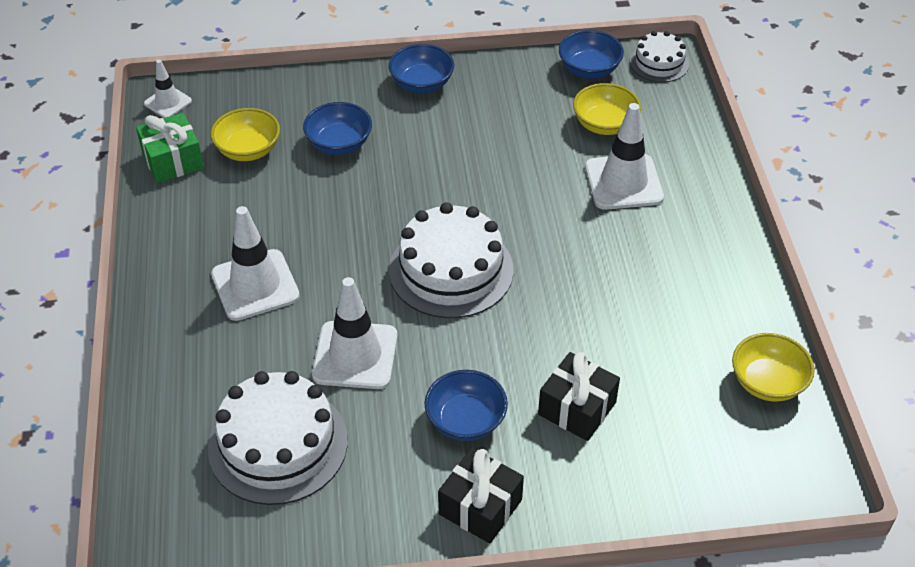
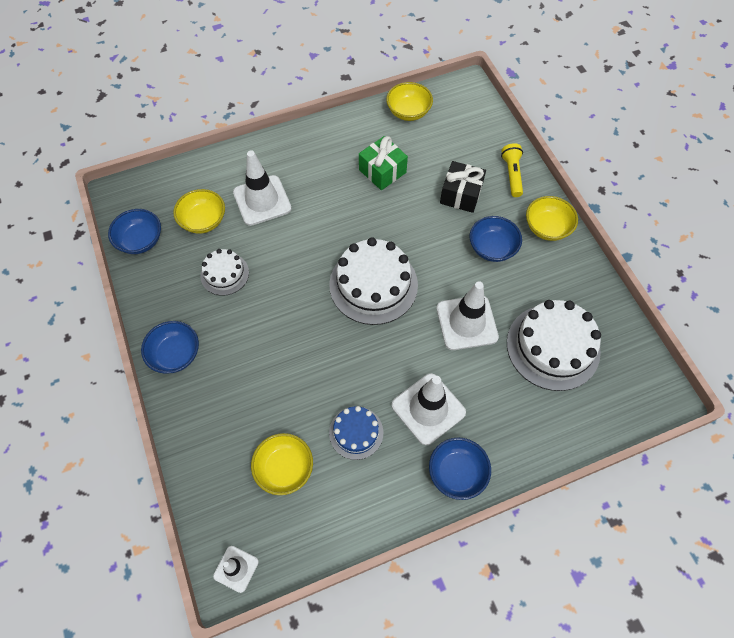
camera: 105 degrees left, 15 degrees up
green gift [136,113,204,183] -> green gift moved to [359,136,408,190]
blue bowl [303,102,372,155] -> blue bowl moved to [429,437,491,500]
black gift [438,448,524,544] -> yellow bowl [526,196,578,241]
white cake [630,31,689,82] -> white cake moved to [200,249,249,296]
none -> blue cake [329,406,383,460]
none -> yellow flashlight [501,143,523,197]

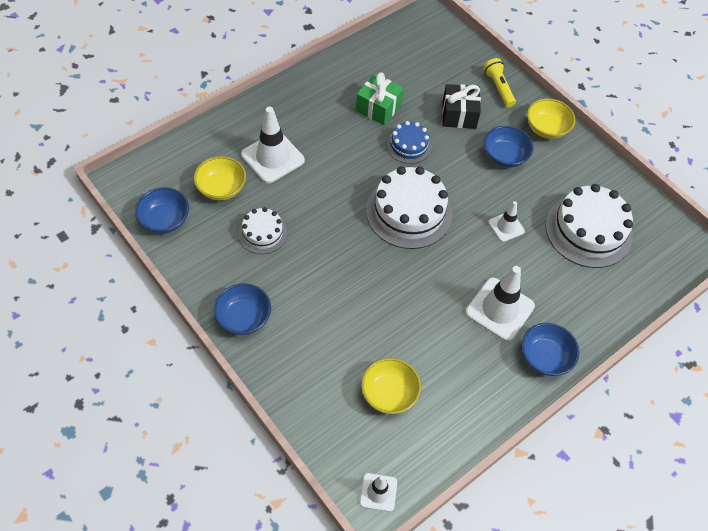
camera: 20 degrees left, 5 degrees down
blue cake [329,406,383,460] -> blue cake moved to [387,121,432,164]
yellow bowl [386,82,433,121] -> none
white traffic cone [436,281,499,350] -> white traffic cone [488,201,525,242], size x0.56

